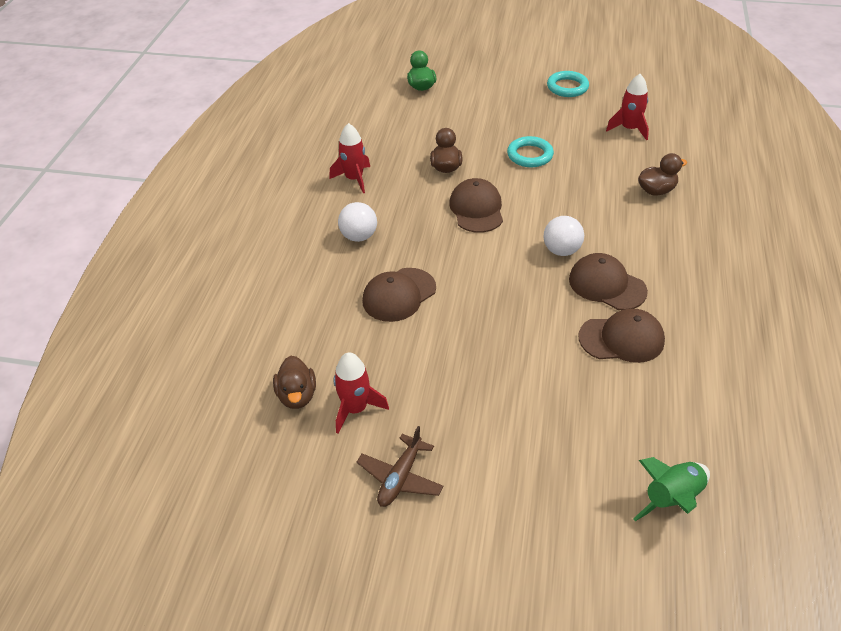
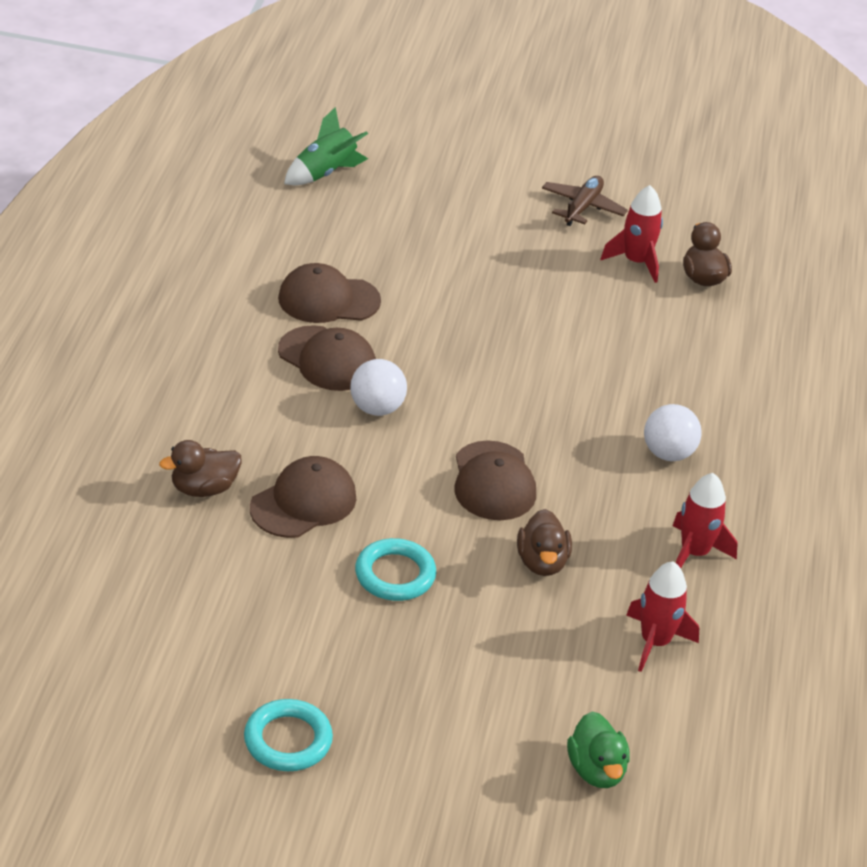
camera: 175 degrees right, 5 degrees down
brown cap [362,268,436,322] -> brown cap moved to [250,456,356,538]
red rocket [606,74,649,141] -> red rocket moved to [626,561,699,672]

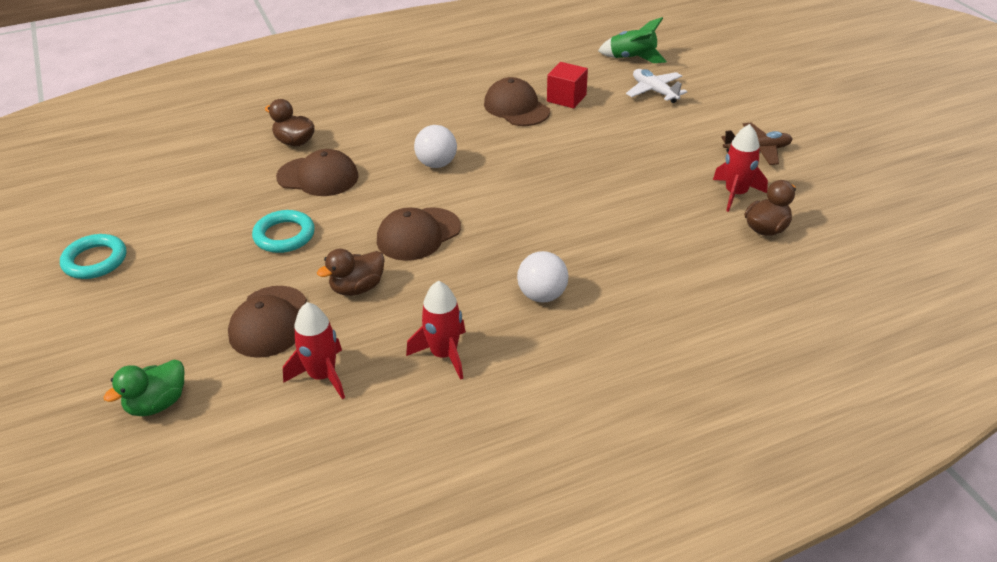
camera: 60 degrees right, 0 degrees up
brown cap [278,325,376,391] -> brown cap moved to [228,286,307,358]
none -> red cube [547,62,588,109]
none -> white plane [626,69,688,103]

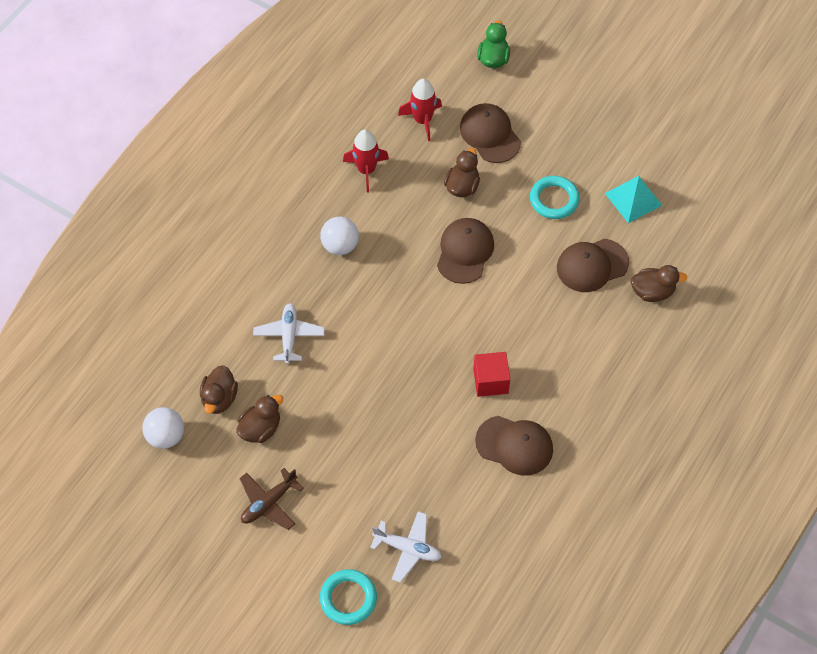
camera: 145 degrees right, 20 degrees up
turquoise ring [60,234,126,279] -> turquoise ring moved to [320,569,377,625]
white ball [414,125,457,168] -> white ball moved to [142,407,184,449]
red cube [547,62,588,109] -> red cube moved to [473,352,510,397]
green rocket [598,17,667,63] -> none
red rocket [713,124,768,212] -> brown duck [236,395,284,443]
none -> white plane [253,303,325,364]
none -> turquoise pyramid [605,176,662,223]

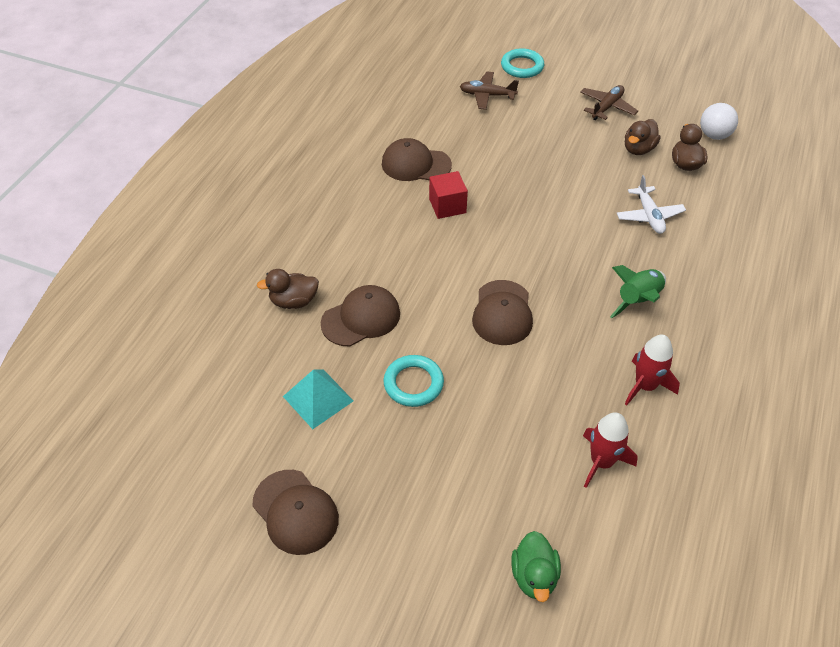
camera: 170 degrees right, 10 degrees down
white ball [320,217,359,255] -> green rocket [610,265,666,318]
white plane [370,511,442,583] -> brown plane [460,71,519,110]
brown duck [444,148,480,197] -> none
brown cap [460,103,521,163] -> brown cap moved to [253,470,339,555]

